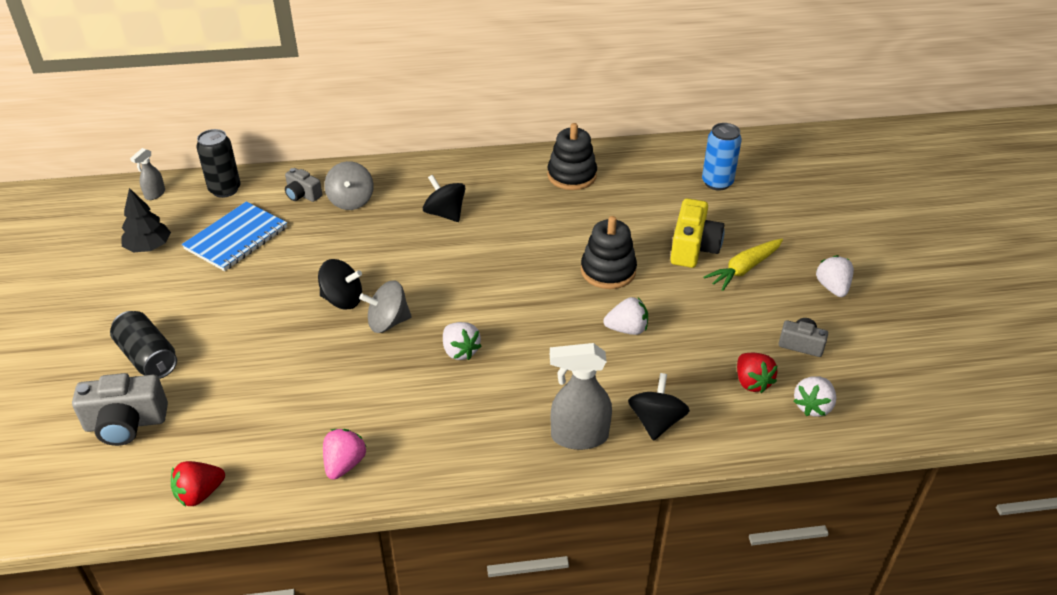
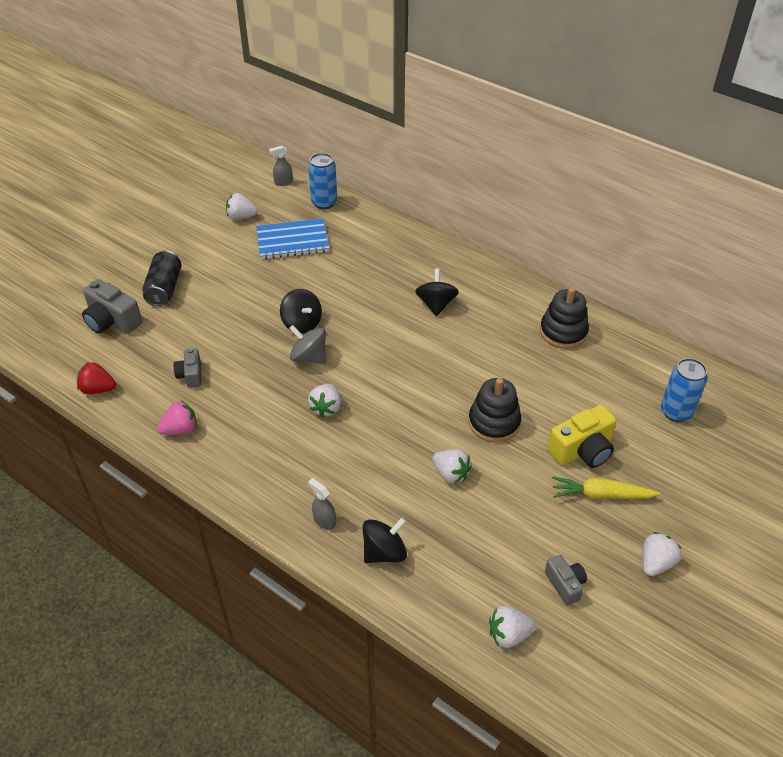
camera: 45 degrees right, 5 degrees up
black tree [121,188,171,252] -> white strawberry [226,193,258,220]
black can [196,129,241,198] -> blue can [308,153,337,209]
grey camera [285,168,322,202] -> grey camera moved to [173,348,202,388]
grey spinning top [324,161,374,210] -> none
grey spray bottle [550,343,612,450] -> grey spray bottle [308,478,336,530], size x0.54
red strawberry [737,353,778,393] -> none

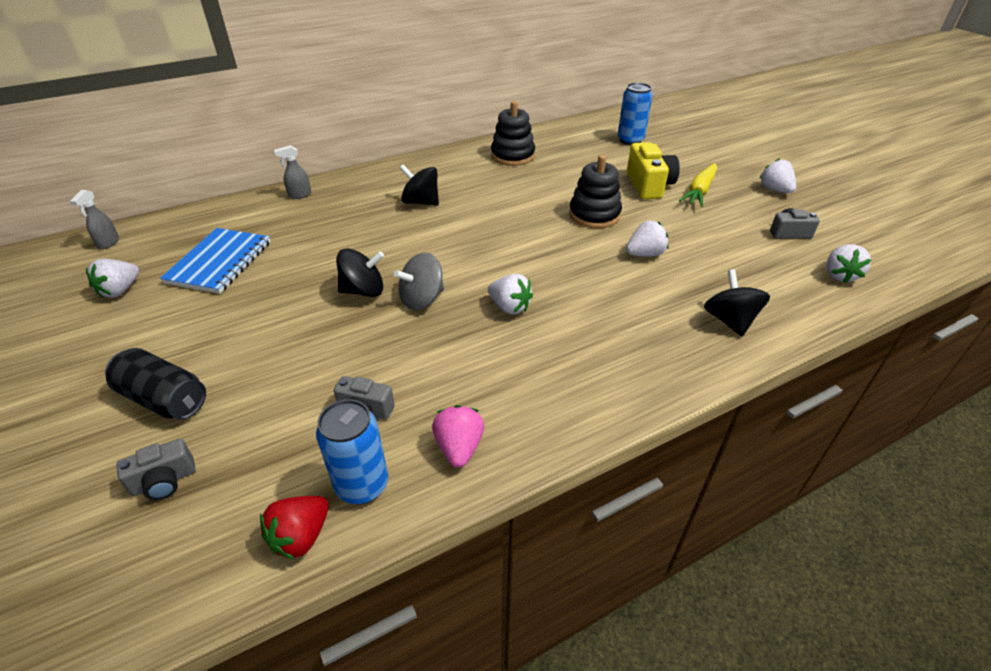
camera: 65 degrees left, 5 degrees down
grey camera [82,279,142,334] -> grey camera [116,439,196,500], size x0.60
blue can [308,153,337,209] -> blue can moved to [316,399,388,504]
grey spray bottle [308,478,336,530] -> grey spray bottle moved to [274,145,311,199]

